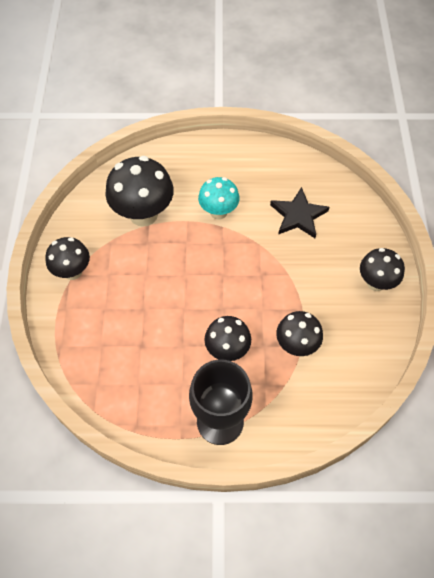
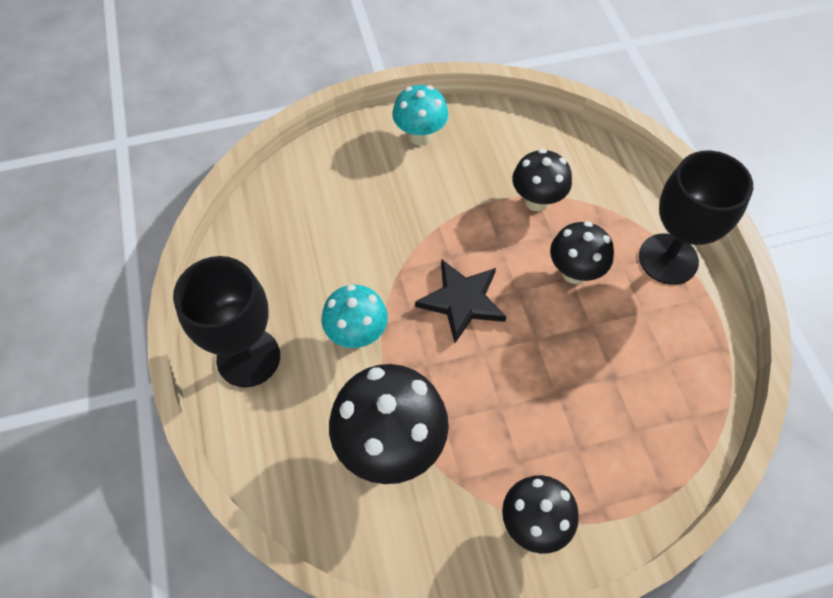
camera: 105 degrees left, 0 degrees up
black star [270,187,329,238] -> black star moved to [415,260,506,343]
black mushroom [360,248,405,291] -> turquoise mushroom [392,85,448,145]
none -> black goblet [173,256,280,388]

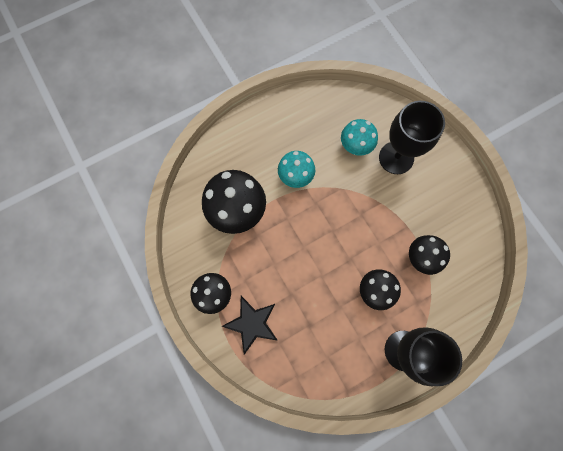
camera: 75 degrees right, 15 degrees up
black goblet [173,256,280,388] -> black goblet moved to [379,101,445,174]
turquoise mushroom [392,85,448,145] -> turquoise mushroom moved to [341,119,378,156]
black star [415,260,506,343] -> black star moved to [222,296,278,355]

